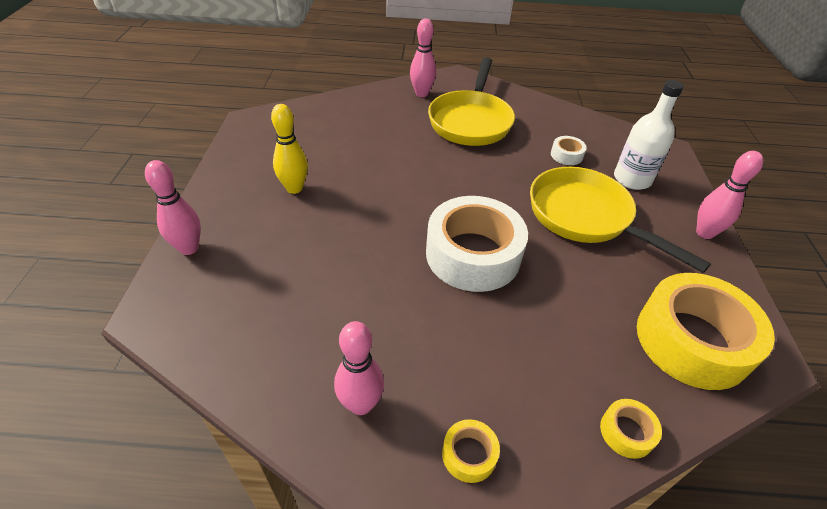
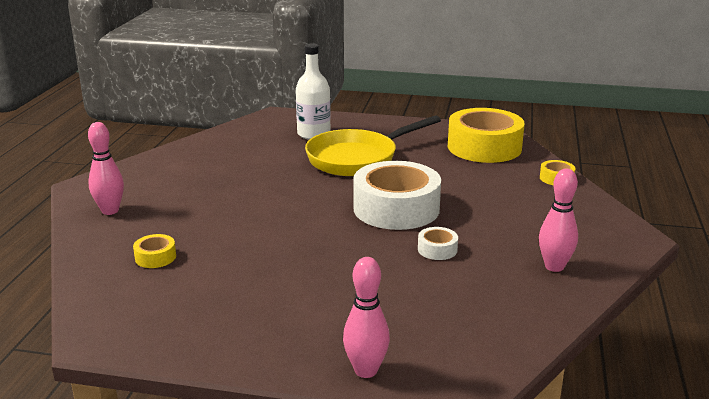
camera: 80 degrees left, 20 degrees down
yellow bowling pin [271,104,308,194] -> none
yellow pan [428,57,515,146] -> none
yellow tape [442,419,500,483] -> yellow tape moved to [133,234,176,268]
white tape [551,136,587,165] -> white tape moved to [418,227,458,260]
pink bowling pin [696,151,763,239] -> none

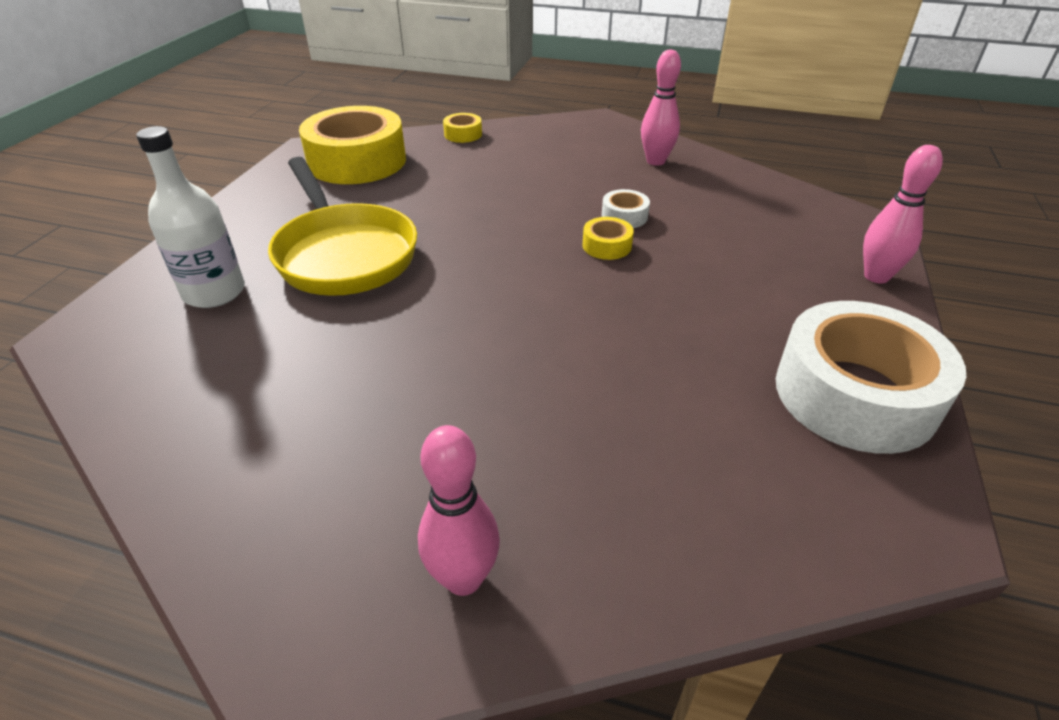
camera: 85 degrees left, 15 degrees up
yellow tape [133,234,176,268] -> yellow tape moved to [582,217,634,260]
white tape [353,161,441,230] -> white tape moved to [776,301,966,454]

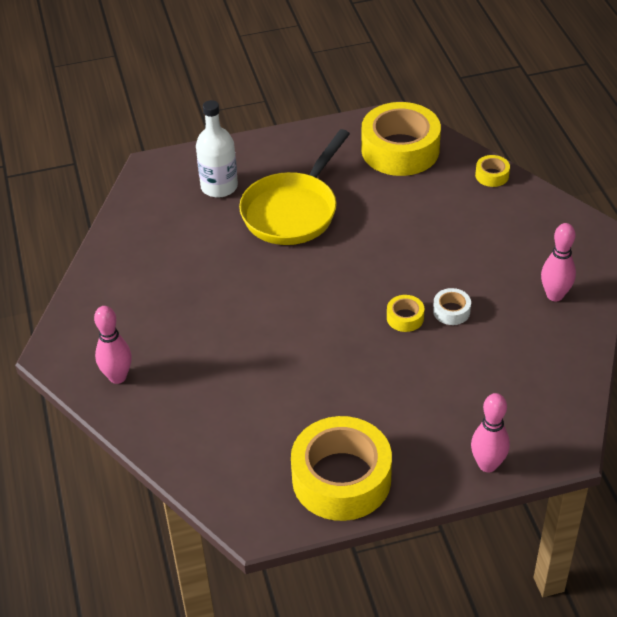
camera: 60 degrees right, 5 degrees up
white tape [776,301,966,454] -> yellow tape [291,416,392,521]

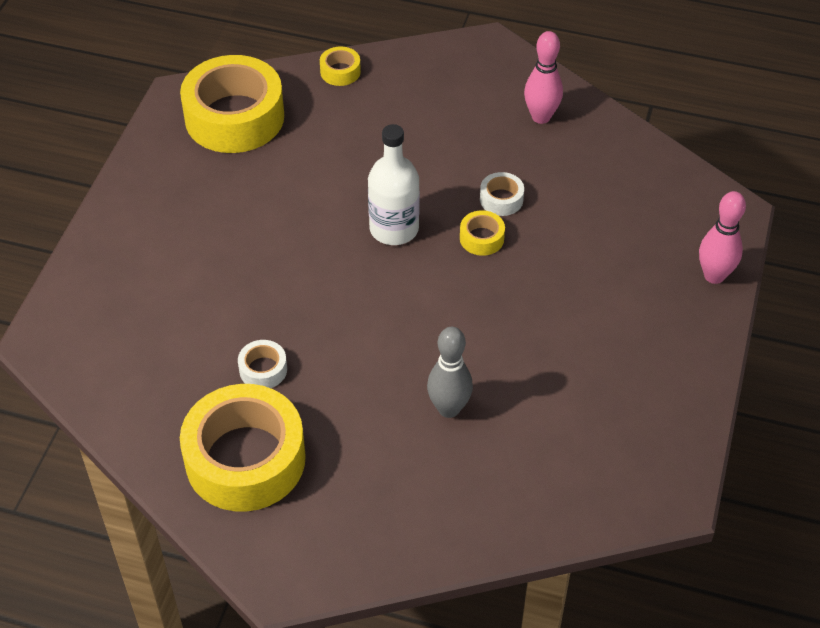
camera: 60 degrees left, 5 degrees up
pink bowling pin [94,306,132,384] -> none
white bottle [196,100,238,198] -> white bottle moved to [368,124,420,245]
yellow pan [239,129,350,245] -> none
yellow tape [291,416,392,521] -> yellow tape moved to [180,384,306,512]
none -> white tape [238,340,287,388]
none -> grey bowling pin [427,327,473,418]

